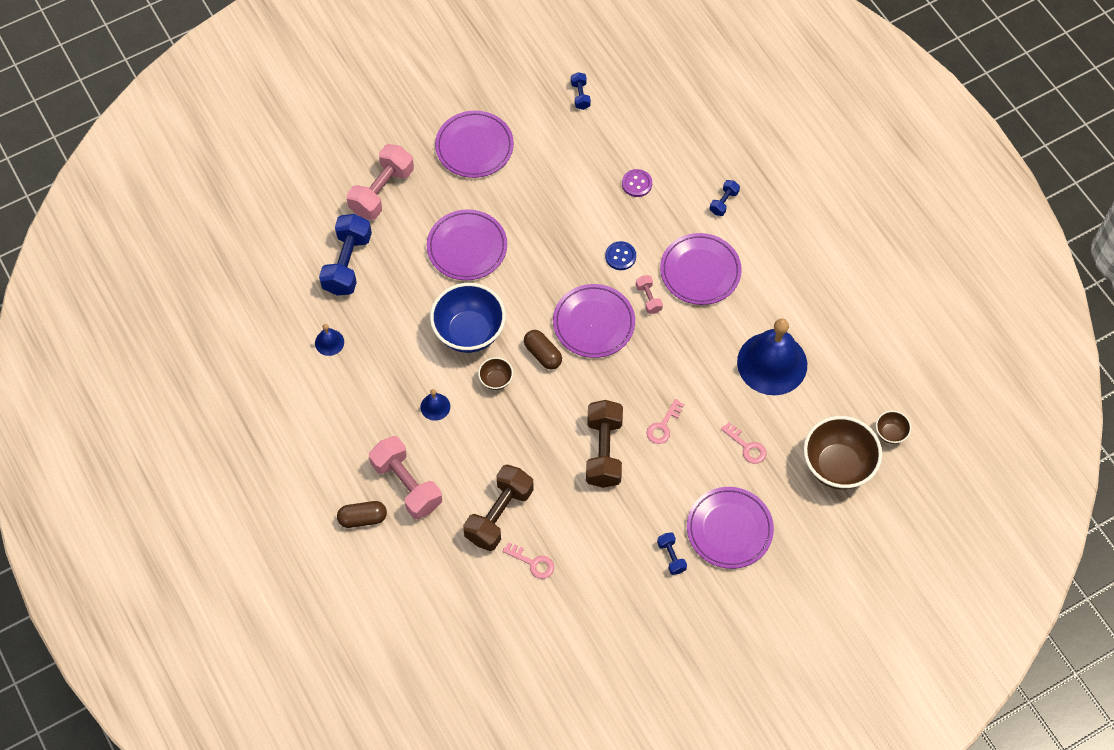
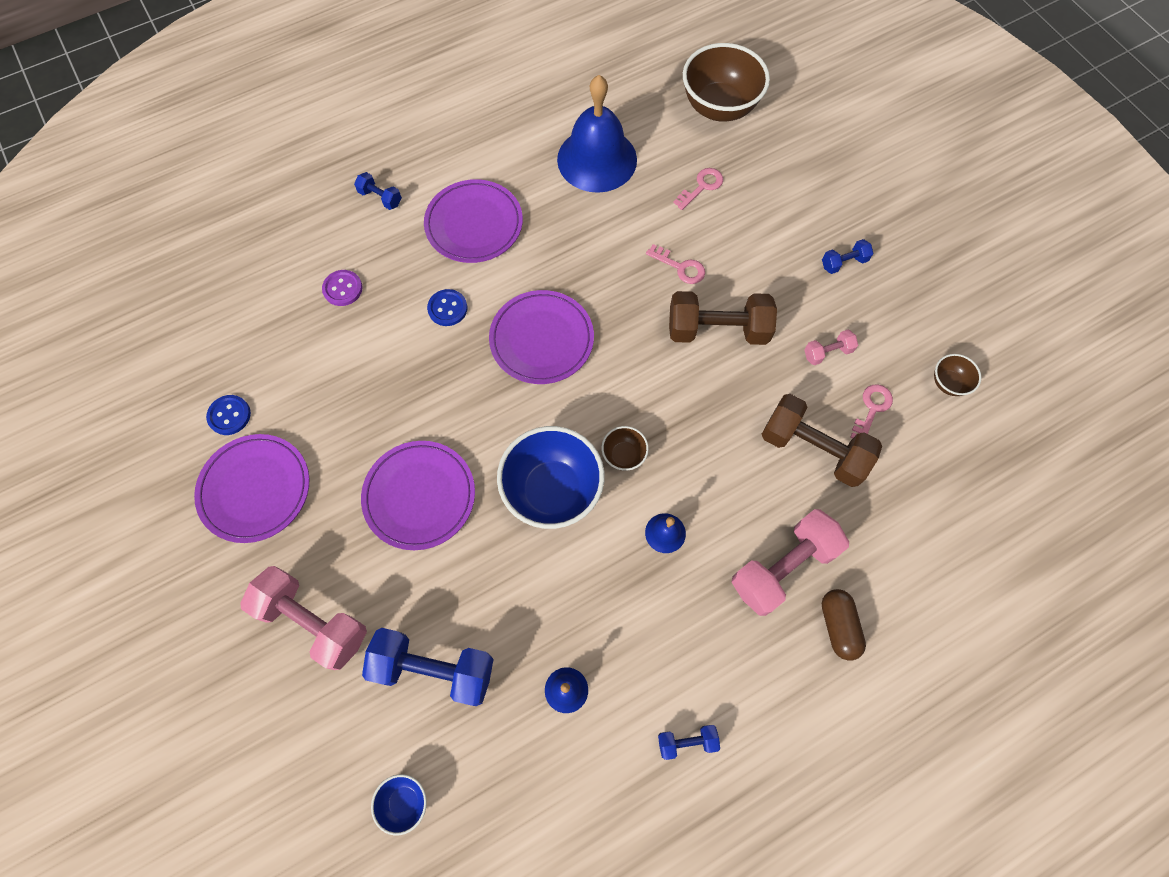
camera: 90 degrees left, 5 degrees up
brown capsule [524,330,562,370] -> none
blue dumbbell [571,72,591,110] -> blue dumbbell moved to [658,725,720,760]
pink dumbbell [636,275,663,314] -> pink dumbbell moved to [804,330,858,365]
purple plate [687,487,774,569] -> none
brown bowl [876,410,911,444] -> brown bowl moved to [934,354,981,396]
none -> blue button [206,395,251,435]
none -> blue bowl [371,774,427,835]

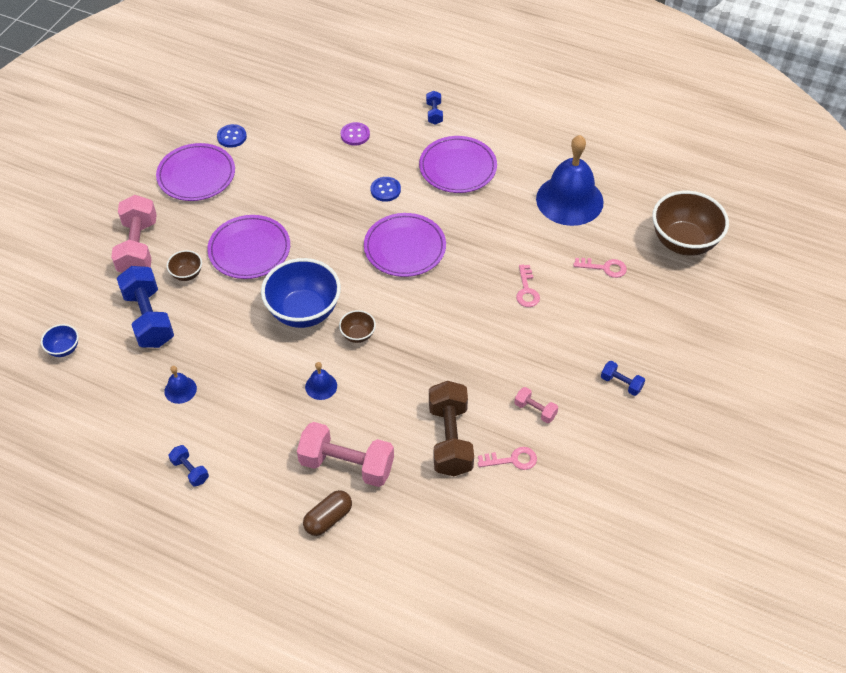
camera: 55 degrees right, 15 degrees down
brown dumbbell [669,291,777,345] -> none
brown bowl [934,354,981,396] -> brown bowl moved to [167,250,202,281]

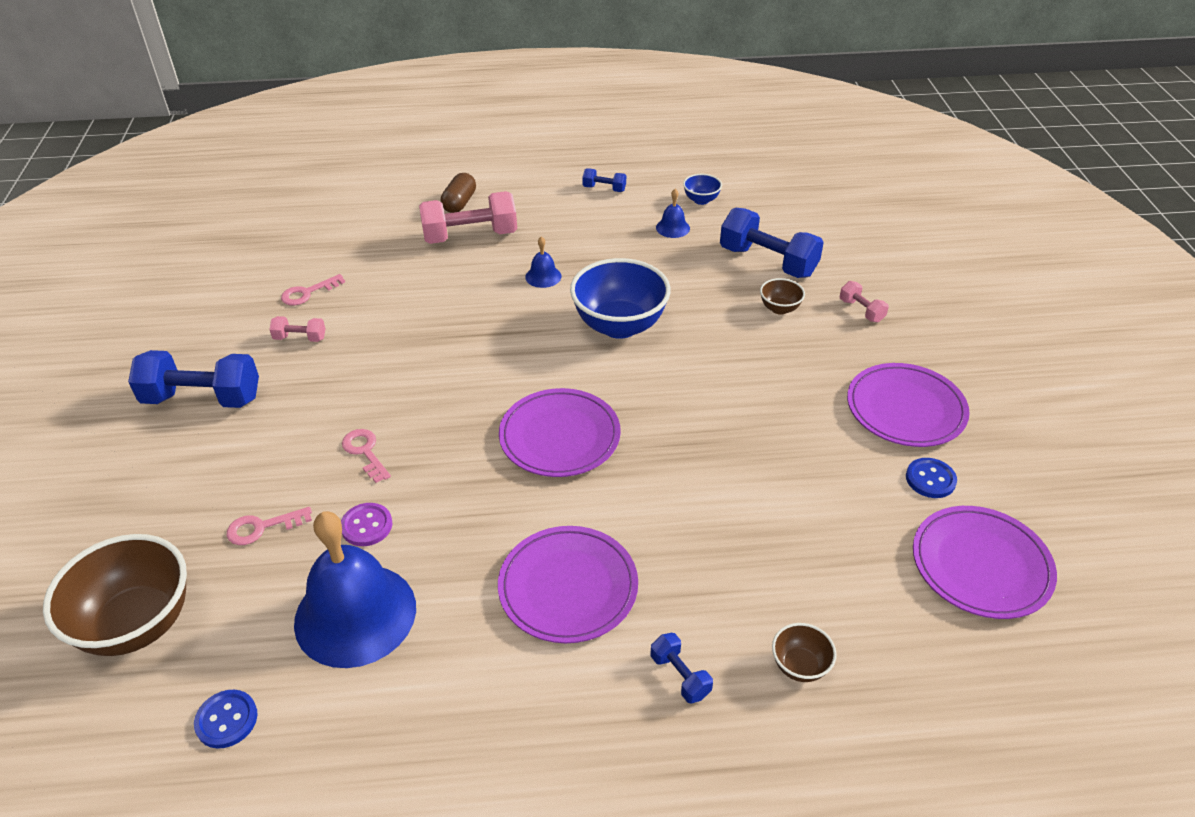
camera: 150 degrees right, 10 degrees down
blue bowl [41,324,79,357] -> blue bowl moved to [683,174,722,205]
pink dumbbell [111,195,157,273] -> pink dumbbell [840,281,889,322], size x0.48
purple plate [207,215,290,279] -> purple plate moved to [913,506,1057,619]
brown bowl [339,310,376,343] -> brown bowl moved to [772,623,837,682]
purple button [341,122,370,146] -> purple button moved to [341,503,392,546]
blue button [371,177,401,202] -> blue button moved to [194,690,257,749]
brown dumbbell [429,381,474,476] -> none
blue dumbbell [601,361,645,396] -> blue dumbbell [128,350,259,408], size x2.09

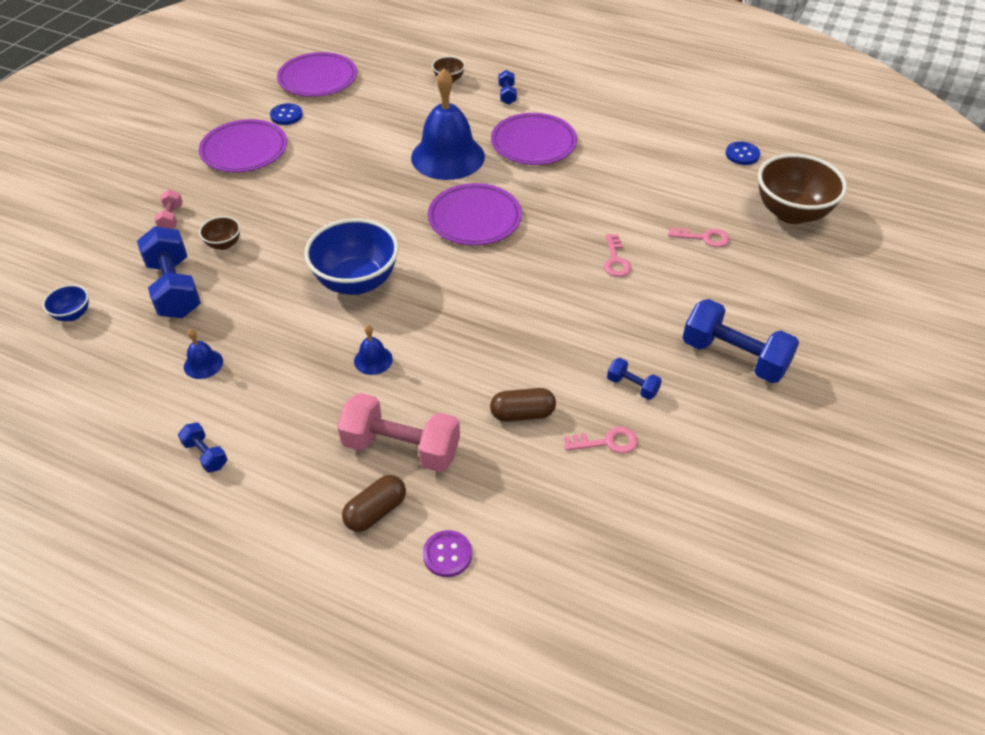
camera: 150 degrees left, 5 degrees up
pink dumbbell [269,316,325,342] -> blue dumbbell [607,358,662,400]
blue bell [294,511,416,668] -> blue bell moved to [411,68,485,180]
purple button [341,503,392,546] -> purple button moved to [423,530,472,577]
blue bowl [683,174,722,205] -> blue bowl moved to [42,285,89,321]
none -> brown capsule [490,388,556,422]

